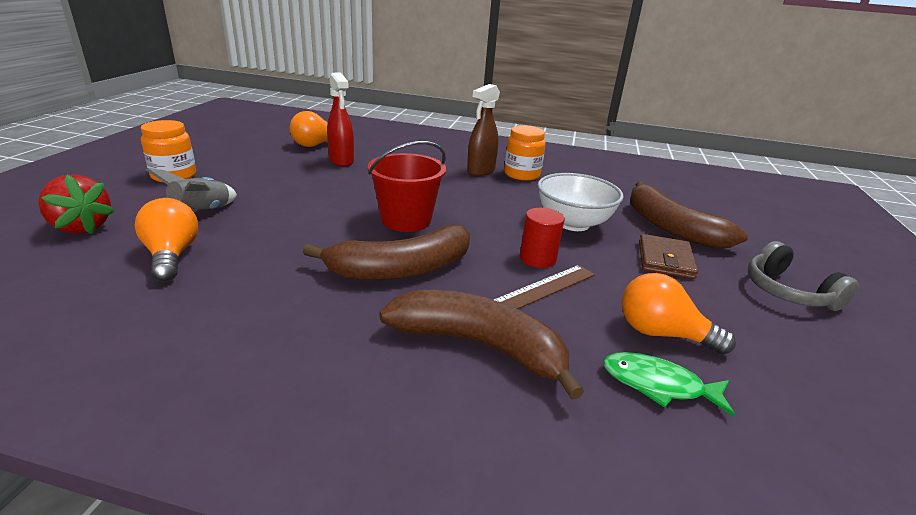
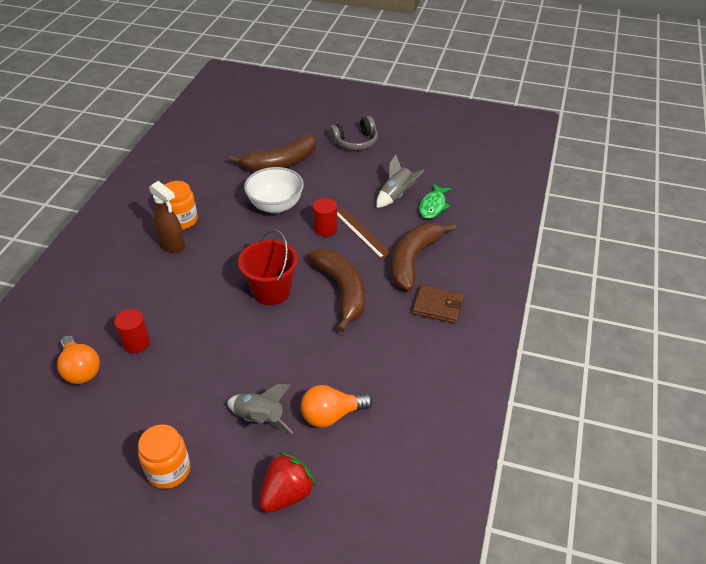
camera: 85 degrees left, 15 degrees up
red spray bottle [327,72,354,167] -> red cylinder [114,309,150,353]
orange light bulb [621,273,736,355] -> grey rocket [376,155,424,208]
brown wallet [639,234,698,279] -> brown wallet moved to [412,285,464,324]

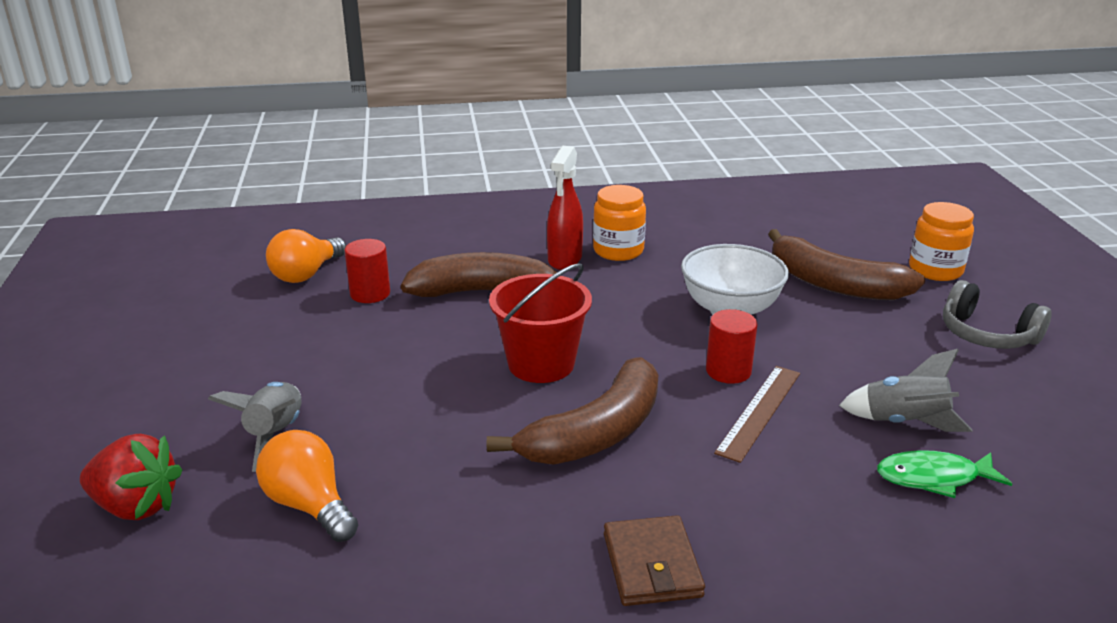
camera: 65 degrees right, 15 degrees down
orange jar [138,425,190,489] -> orange jar moved to [909,202,974,281]
brown spray bottle [149,181,185,253] -> red spray bottle [547,146,583,270]
brown banana [391,223,456,291] -> brown banana moved to [401,252,557,297]

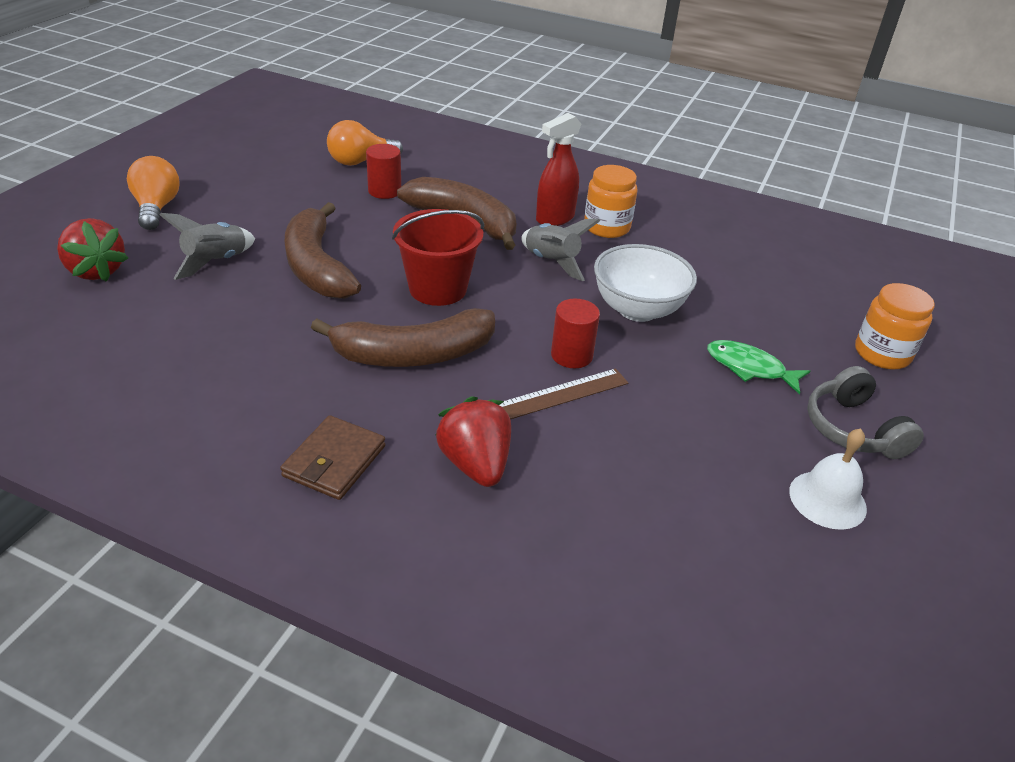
camera: 30 degrees right, 10 degrees up
orange light bulb [256,430,358,542] -> orange light bulb moved to [127,156,179,230]
brown banana [768,229,925,300] -> brown banana moved to [285,202,361,299]
grey rocket [839,349,972,432] -> grey rocket moved to [521,219,600,281]
green fish [877,450,1012,498] -> green fish moved to [707,340,810,394]
none -> red strawberry [435,396,511,487]
none -> white bell [789,428,867,530]

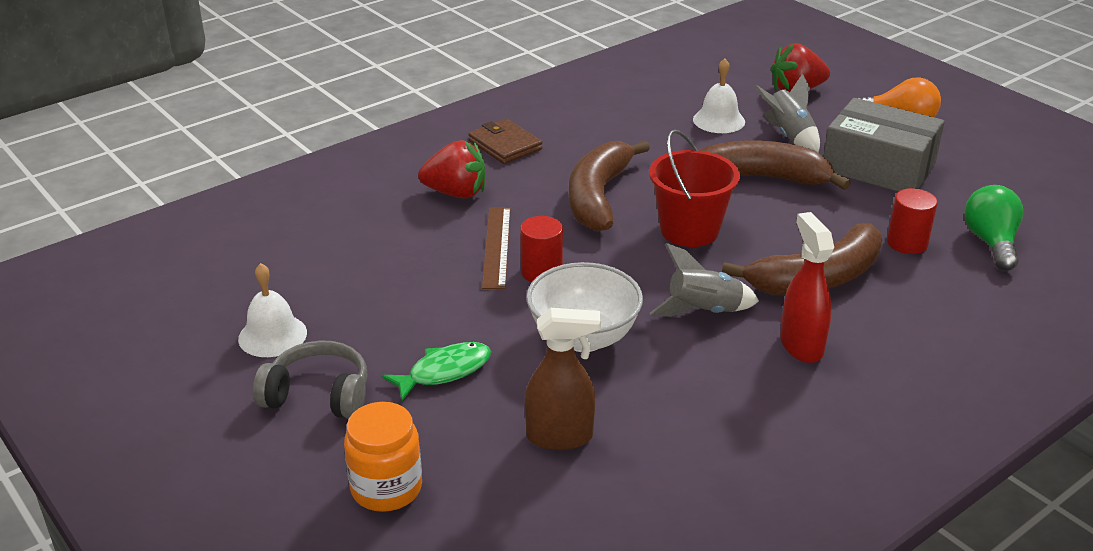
camera: 120 degrees right, 5 degrees down
orange light bulb [327,120,403,166] -> green light bulb [964,185,1023,271]
orange jar [584,165,637,238] -> none
none -> brown spray bottle [525,308,601,450]
none -> white bell [693,58,745,133]
none -> grey box [823,98,945,192]

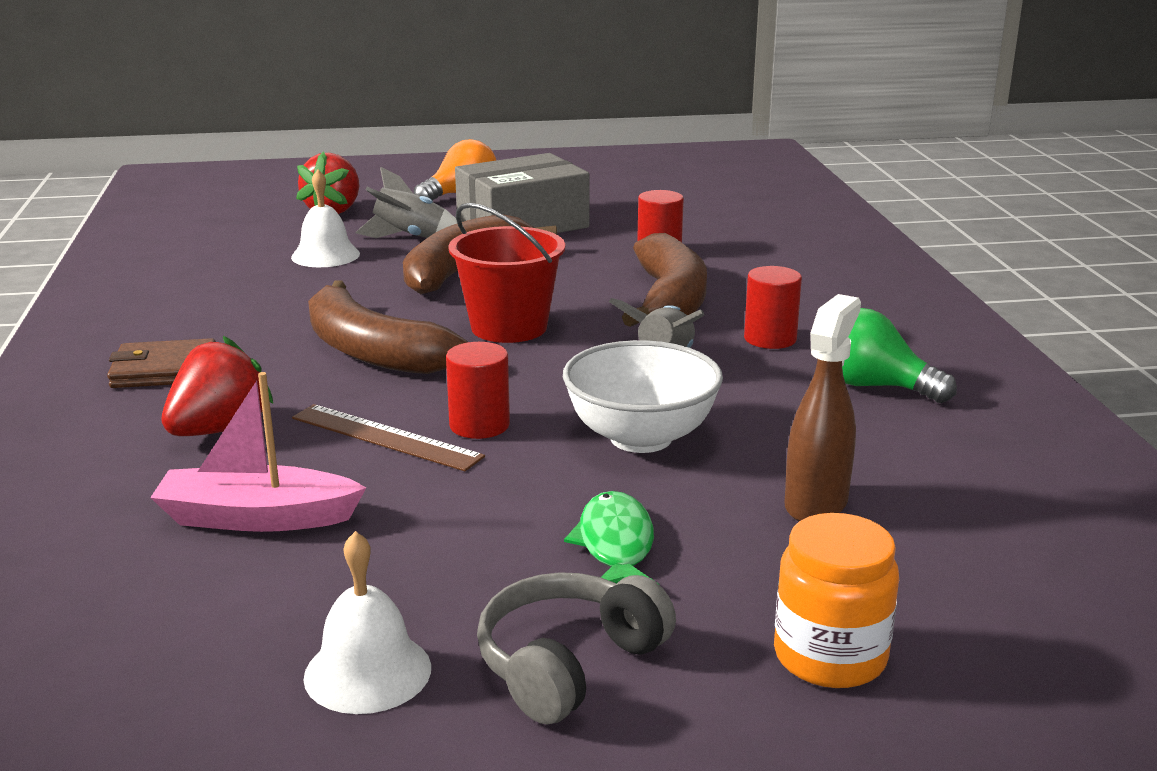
camera: 60 degrees left, 10 degrees down
red spray bottle [780,212,834,363] -> red cylinder [744,266,802,349]
green light bulb [964,185,1023,271] -> green light bulb moved to [842,308,957,403]
none -> pink boat [150,372,366,532]

